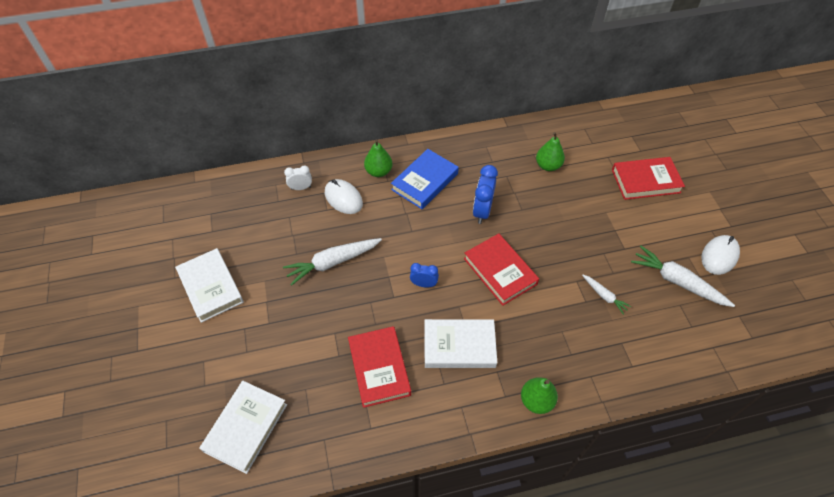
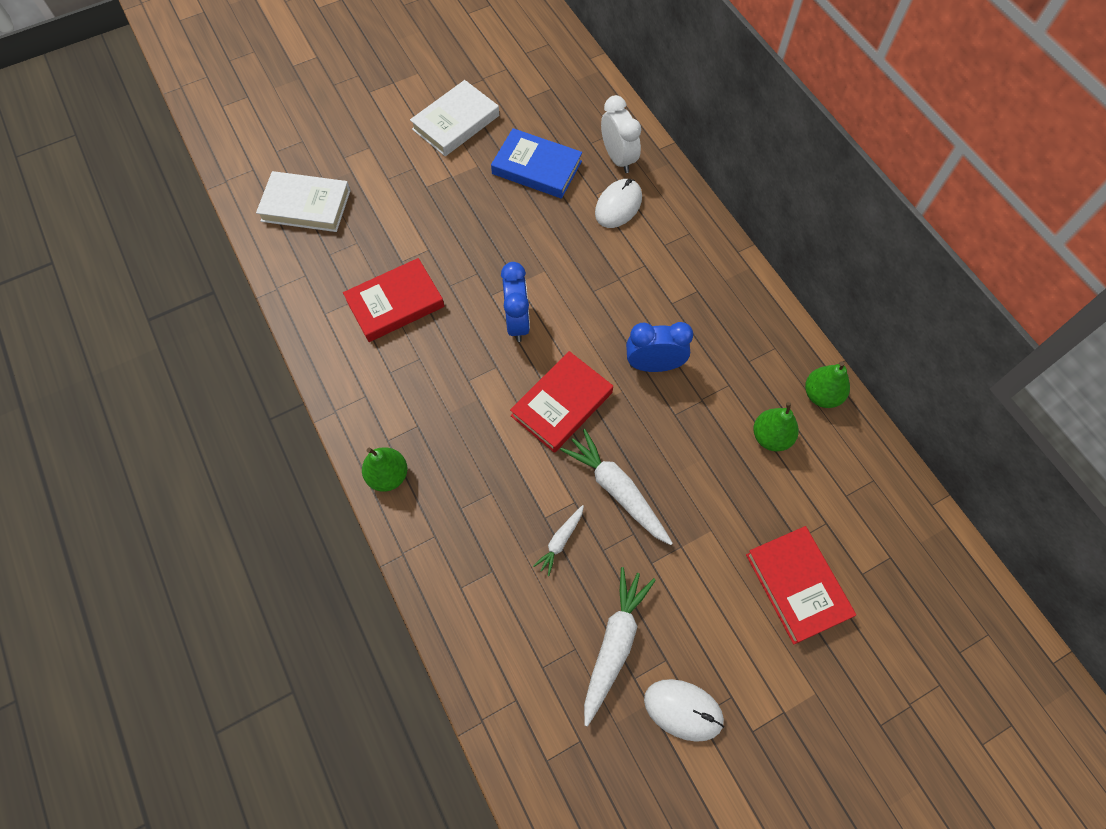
camera: 75 degrees right, 10 degrees up
white carrot [283,238,382,286] -> white carrot moved to [560,429,673,545]
white clock [284,166,312,190] -> white clock [601,95,641,173], size x1.67
green pear [364,139,393,177] -> green pear moved to [805,361,850,408]
blue book [391,149,459,209] -> blue book moved to [491,128,582,199]
blue clock [410,263,439,287] -> blue clock [501,262,530,342], size x1.67
white book [424,319,497,368] -> none

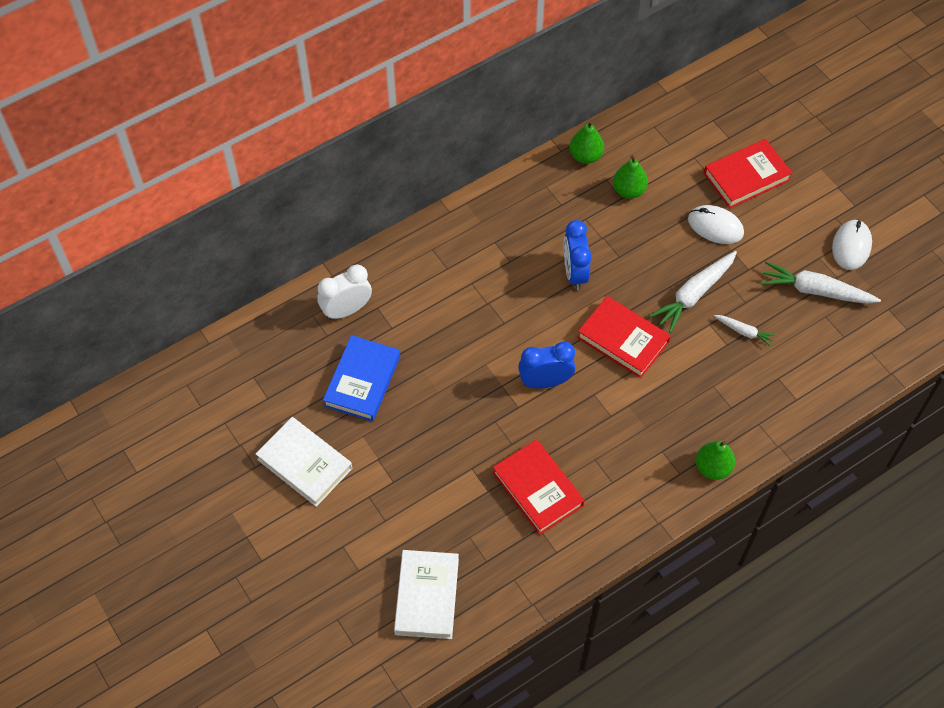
camera: 95 degrees left, 5 degrees down
white mouse [595,179,642,228] -> white mouse moved to [688,205,744,244]

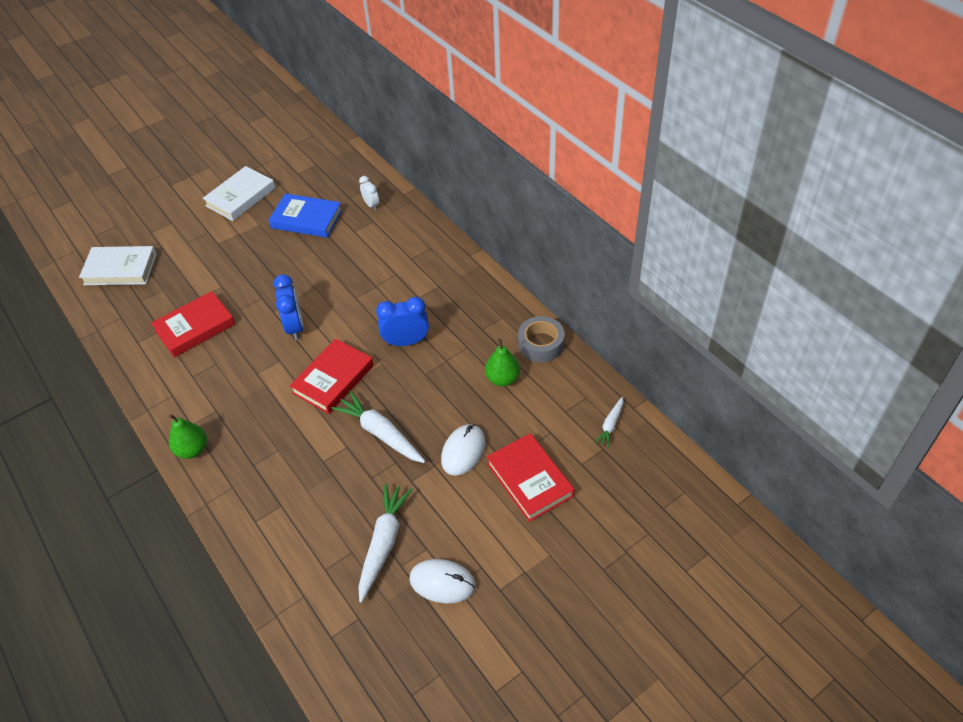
camera: 90 degrees right, 10 degrees down
white clock [317,264,372,320] -> white clock [359,176,379,210], size x0.60
green pear [570,121,604,164] -> grey tape [518,316,565,362]
white carrot [714,315,777,347] -> white carrot moved to [594,397,623,448]

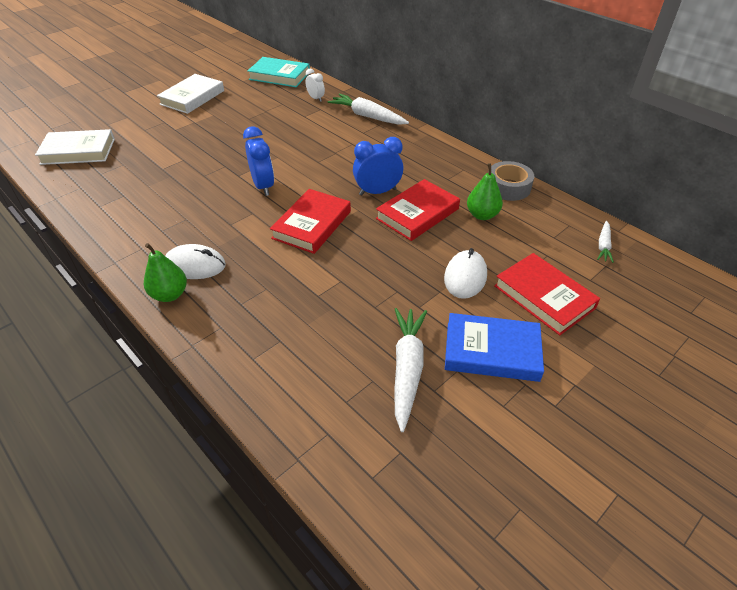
camera: 10 degrees left, 5 degrees down
red book [151,291,235,357] -> red book moved to [376,179,460,241]
blue book [269,193,343,238] -> blue book moved to [445,313,544,382]
white carrot [331,391,425,463] -> white carrot moved to [327,93,409,125]
white mouse [409,559,475,603] -> white mouse moved to [165,244,226,279]
none -> turquoise book [248,57,310,87]

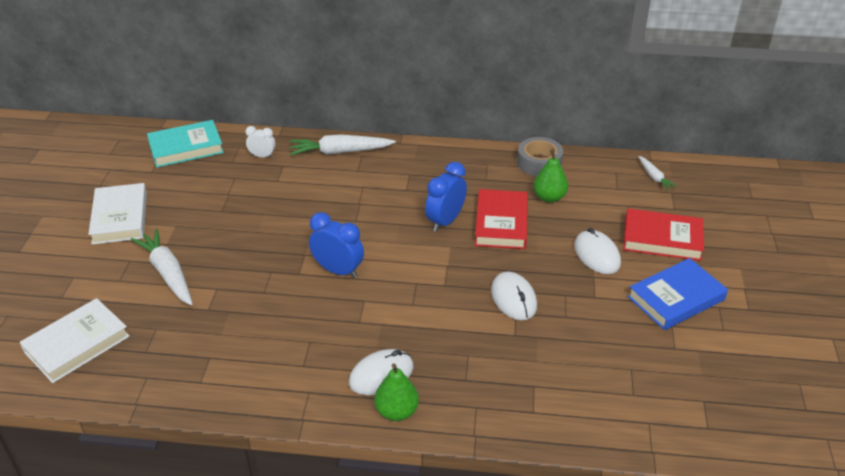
camera: 40 degrees left, 5 degrees down
red book [270,189,351,254] -> none
white carrot [394,308,427,432] -> white carrot moved to [130,228,193,305]
none -> white mouse [491,271,537,320]

